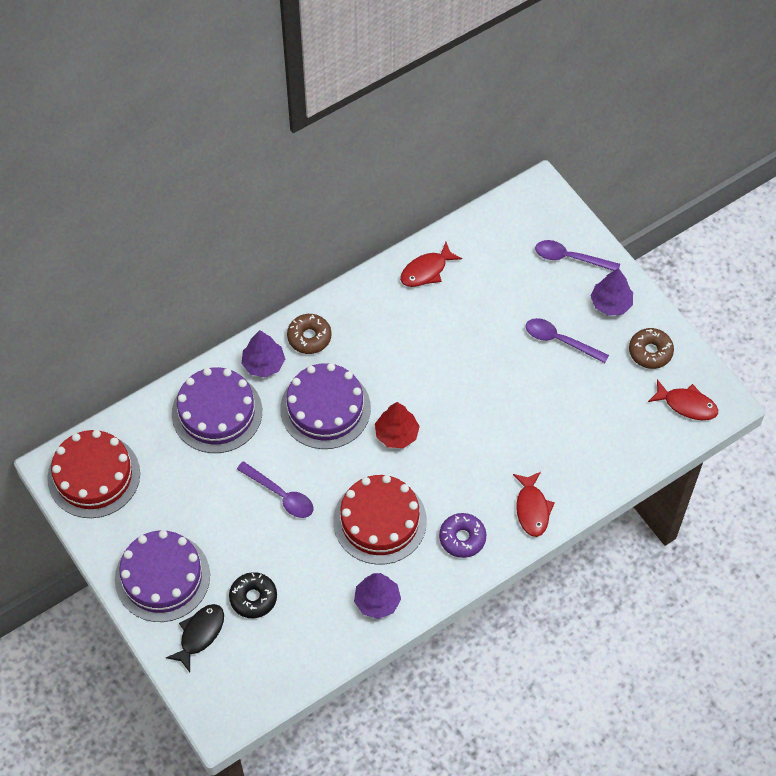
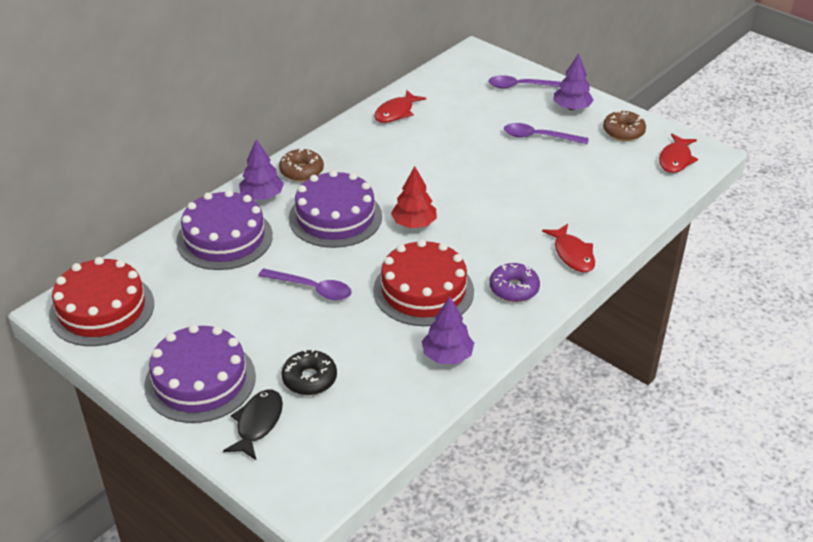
camera: 15 degrees left, 20 degrees down
red fish [648,379,718,420] -> red fish turned 105 degrees clockwise [659,134,698,173]

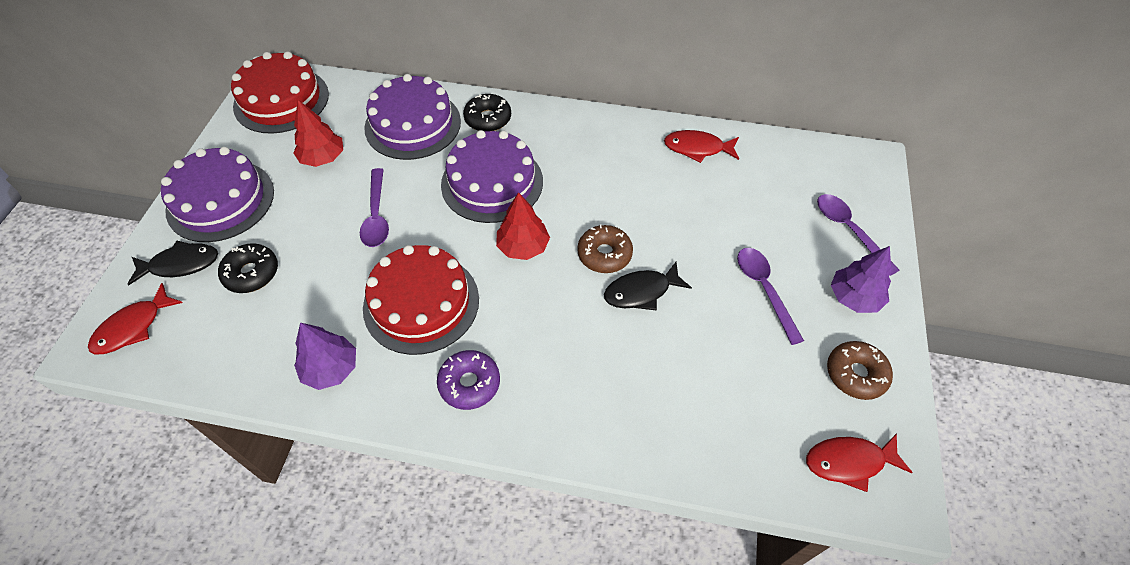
camera: 60 degrees right, 15 degrees up
purple tree [239,139,284,200] -> black donut [463,94,511,132]
brown donut [279,148,324,181] -> brown donut moved to [577,224,633,273]
red fish [542,224,595,272] -> red fish moved to [88,283,183,355]
none -> red tree [293,100,343,167]
none -> black fish [604,262,692,311]

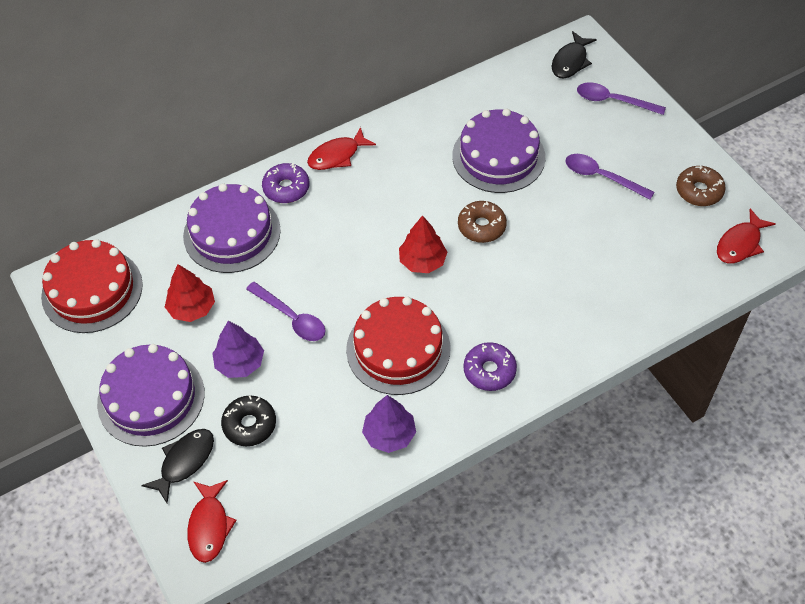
camera: 40 degrees left, 0 degrees up
purple cake [441,130,543,223] -> purple cake moved to [452,109,545,193]
black donut [463,94,511,132] -> purple donut [262,163,309,203]
black fish [604,262,692,311] -> black fish moved to [552,31,597,79]
red fish [664,130,739,163] -> red fish moved to [307,127,376,170]
purple tree [831,246,891,313] -> purple tree moved to [212,321,264,378]

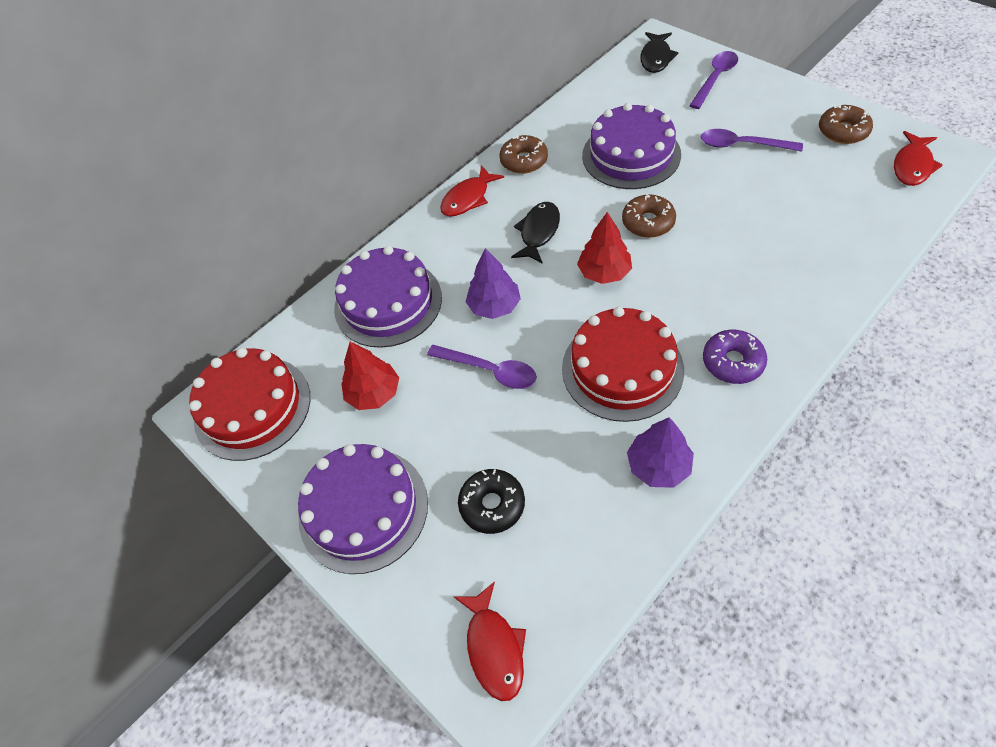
camera: 10 degrees left, 0 degrees up
black fish [141,429,214,503] -> black fish moved to [511,202,560,264]
purple tree [212,321,264,378] -> purple tree moved to [466,248,521,319]
purple donut [262,163,309,203] -> none
purple spoon [577,82,666,115] -> purple spoon turned 120 degrees clockwise [689,51,738,109]
none -> brown donut [499,135,548,174]

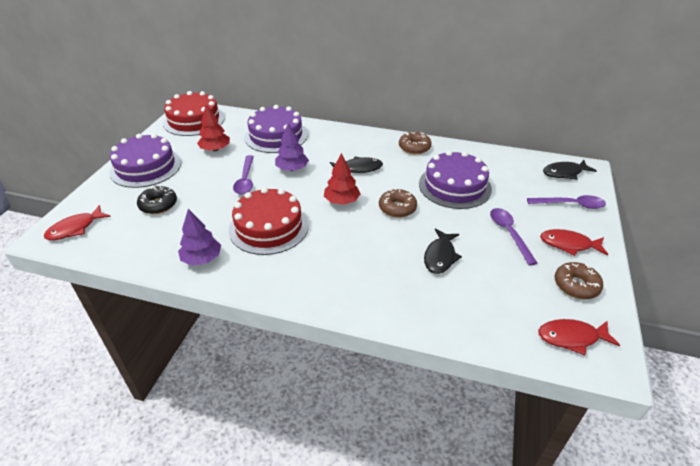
camera: 55 degrees right, 15 degrees down
red fish [440,165,504,216] -> red fish moved to [540,229,608,256]
purple donut [703,330,767,384] -> none
none -> black fish [424,229,462,274]

